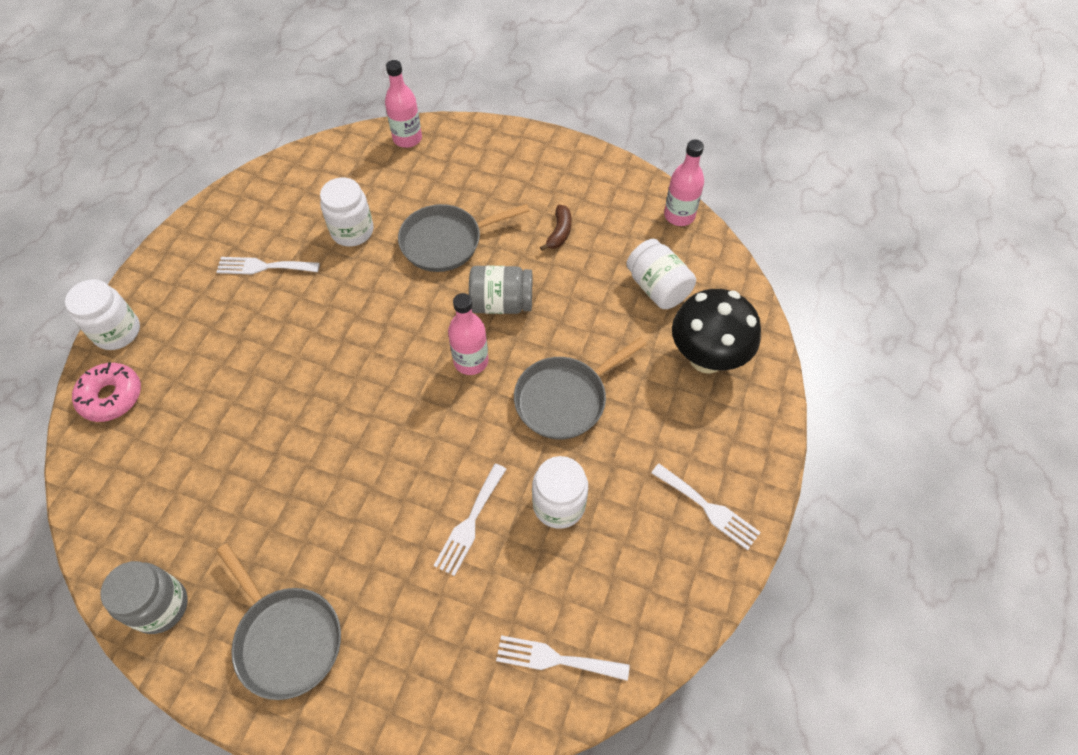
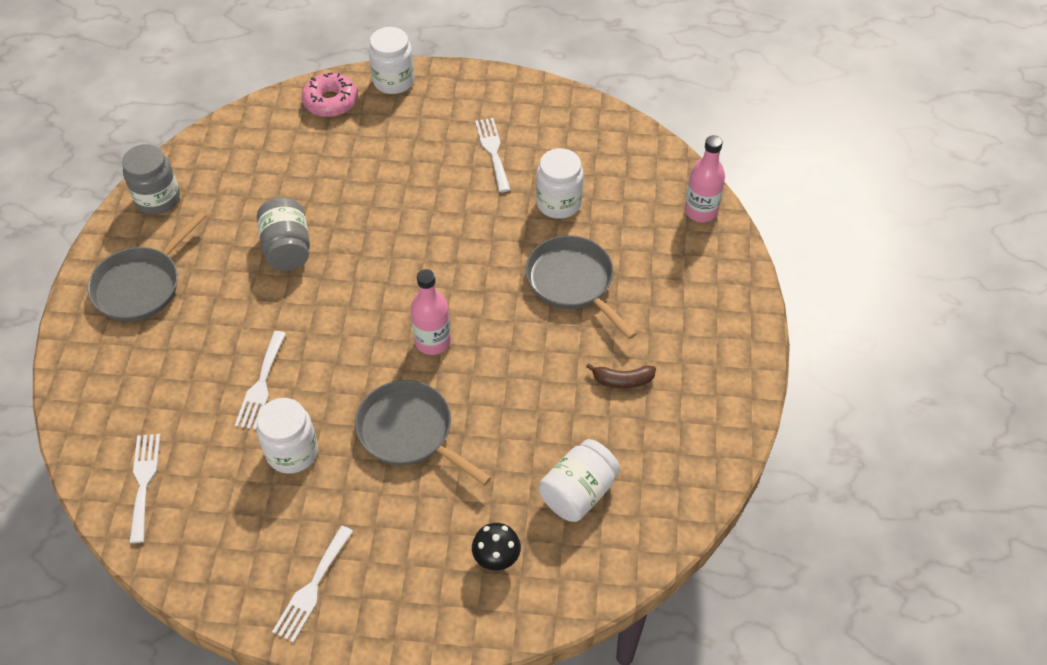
camera: 75 degrees right, 5 degrees down
white fork [434,463,506,576] -> white fork turned 90 degrees counterclockwise [235,331,286,430]
grey jar [469,266,532,314] -> grey jar moved to [257,197,310,271]
pink bottle [664,140,704,226] -> none
black mushroom [672,289,761,374] -> black mushroom [472,523,521,570], size x0.50

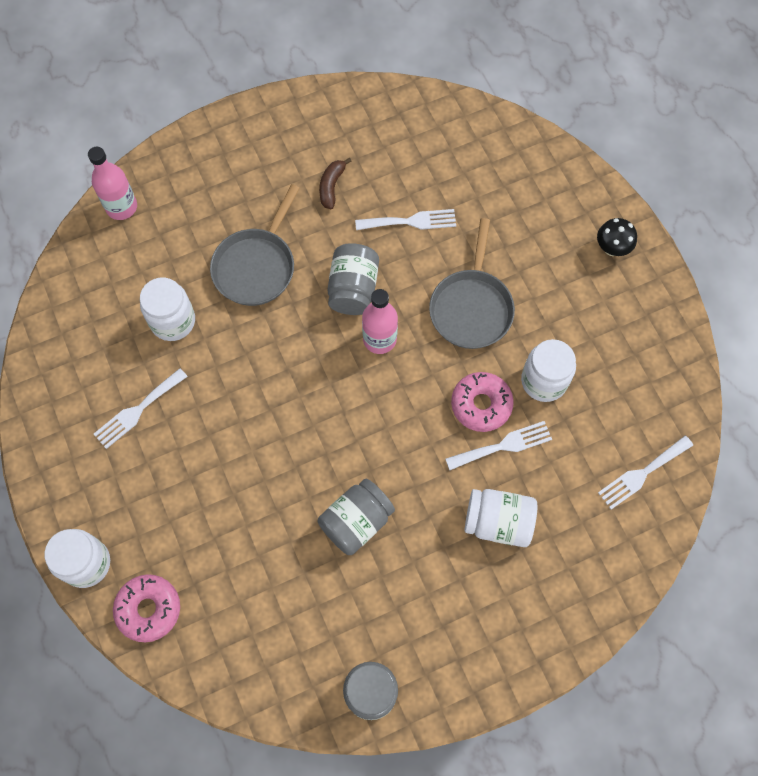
camera: 120 degrees left, 15 degrees up
grey pan [88,211,206,322] -> none
white fork [272,526,353,642] -> white fork moved to [355,209,456,230]
black mushroom [472,523,521,570] -> black mushroom moved to [597,218,637,256]
white jar [539,439,620,522] -> white jar moved to [465,489,537,547]
brown banana [586,363,656,388] -> brown banana turned 135 degrees counterclockwise [319,158,352,209]
none -> grey jar [327,243,379,315]
none -> pink donut [451,372,514,432]

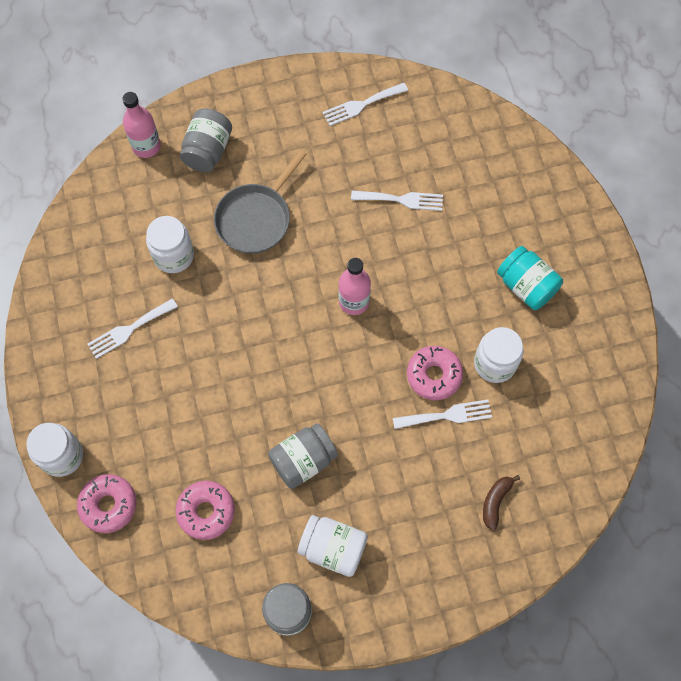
camera: 10 degrees right, 0 degrees up
brown banana [319,158,352,209] -> brown banana moved to [483,475,520,531]
grey jar [327,243,379,315] -> grey jar moved to [180,108,232,172]
grey pan [429,218,515,349] -> none
white jar [465,489,537,547] -> white jar moved to [297,515,368,577]
black mushroom [597,218,637,256] -> none
white fork [598,436,693,509] -> white fork moved to [323,83,408,126]
none -> pink donut [176,481,235,540]
none -> turquoise jar [497,246,563,310]

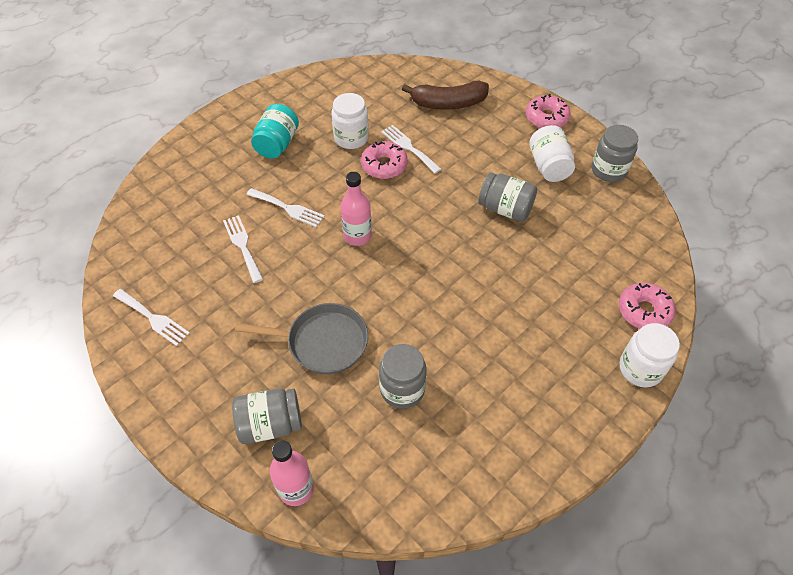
camera: 120 degrees left, 15 degrees down
white fork [88,298,178,359] -> white fork moved to [246,188,325,228]
white jar [146,216,194,273] -> grey jar [379,344,426,409]
pink donut [176,481,235,540] -> pink donut moved to [526,94,571,128]
brown banana [483,475,520,531] -> brown banana [402,81,489,110], size x1.89

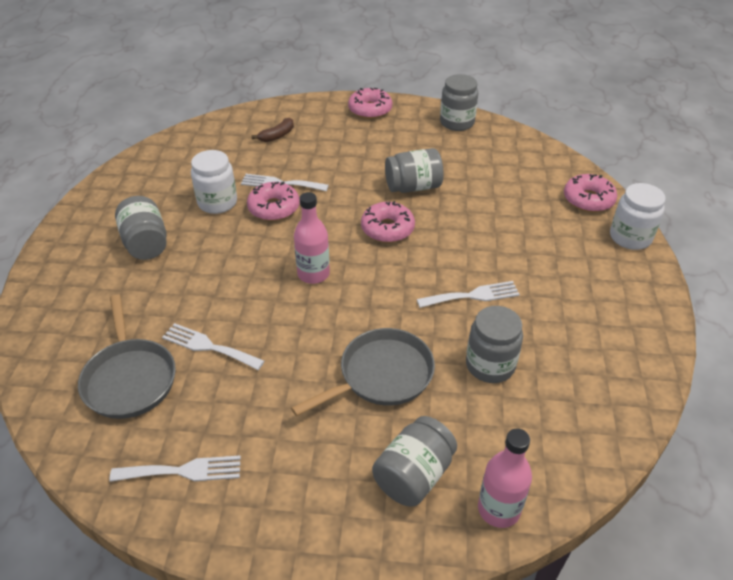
camera: 40 degrees left, 10 degrees down
white fork [246,188,325,228] -> white fork moved to [417,281,520,308]
turquoise jar [251,104,299,159] -> grey jar [115,196,167,260]
brown banana [402,81,489,110] -> brown banana [251,118,294,142], size x0.53
white jar [529,125,575,182] -> none
none -> grey pan [78,294,176,419]
none -> pink donut [361,201,415,243]

